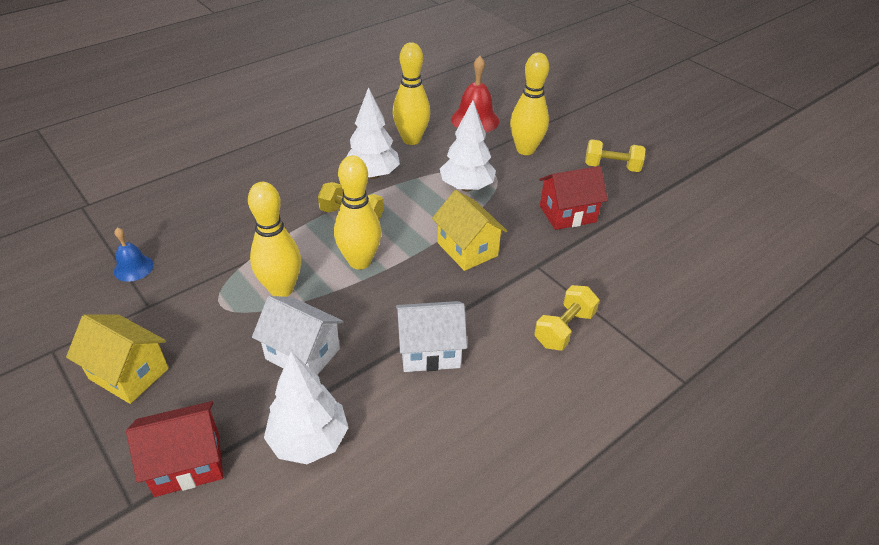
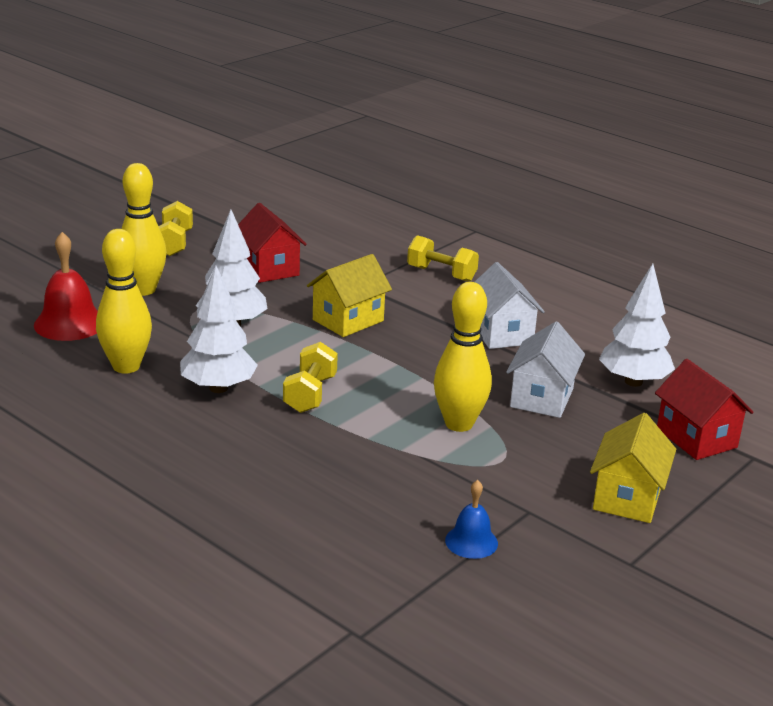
camera: 100 degrees left, 15 degrees down
yellow bowling pin [334,155,381,269] -> none

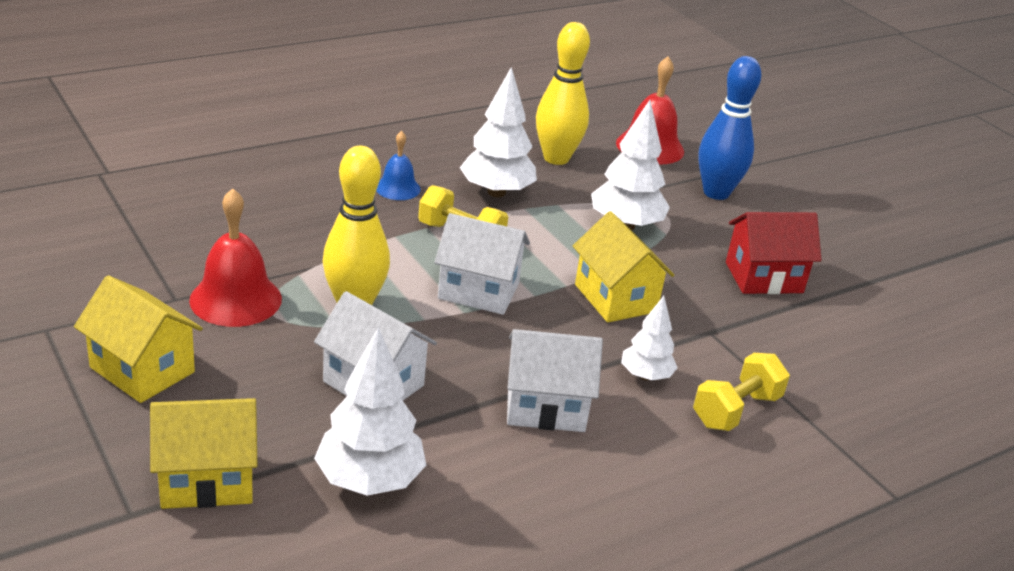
camera: 105 degrees right, 5 degrees up
yellow bowling pin [121,163,167,296] -> blue bowling pin [698,56,761,200]
yellow dumbbell [159,201,193,256] -> none
blue bell [445,480,498,559] -> blue bell moved to [376,131,421,200]
red house [655,359,753,460] -> yellow house [150,398,257,509]
none -> red bell [189,188,282,327]
none -> white house [434,213,530,315]
none -> white tree [621,296,678,381]

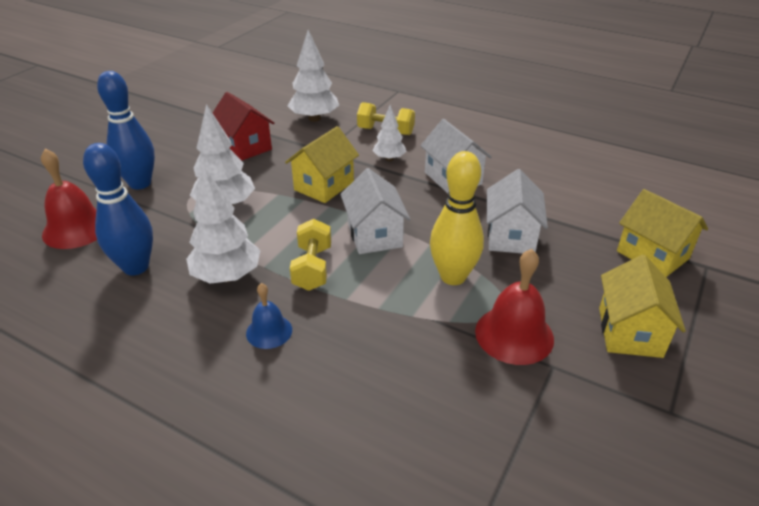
camera: 115 degrees left, 5 degrees up
white tree [314,327,426,496] -> white tree moved to [287,30,339,122]
yellow bowling pin [536,22,590,165] -> blue bowling pin [83,143,153,276]

